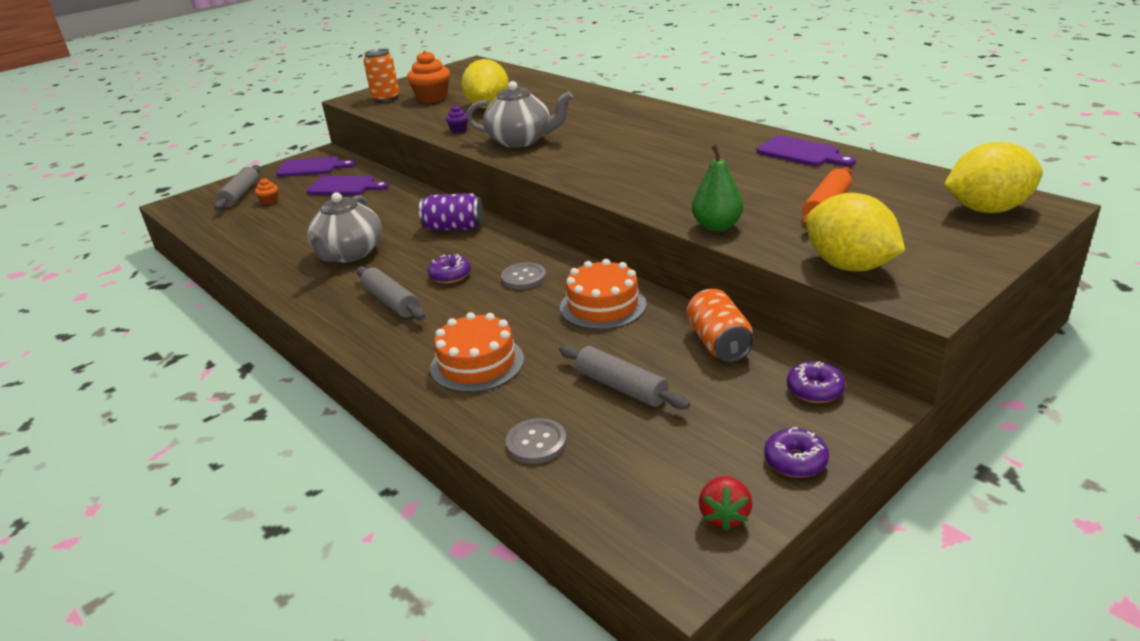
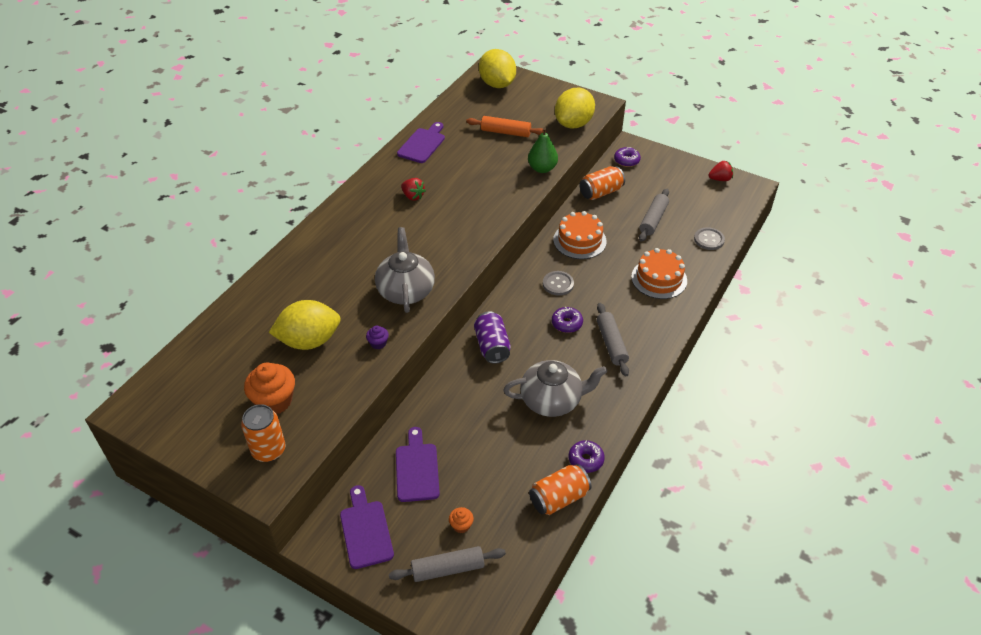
camera: 110 degrees left, 15 degrees up
grey rolling pin [357,266,425,320] -> grey rolling pin turned 45 degrees counterclockwise [597,303,629,376]
purple donut [764,427,829,477] -> purple donut moved to [569,440,605,473]
none -> red strawberry [401,178,426,201]
none -> orange can [529,464,592,515]

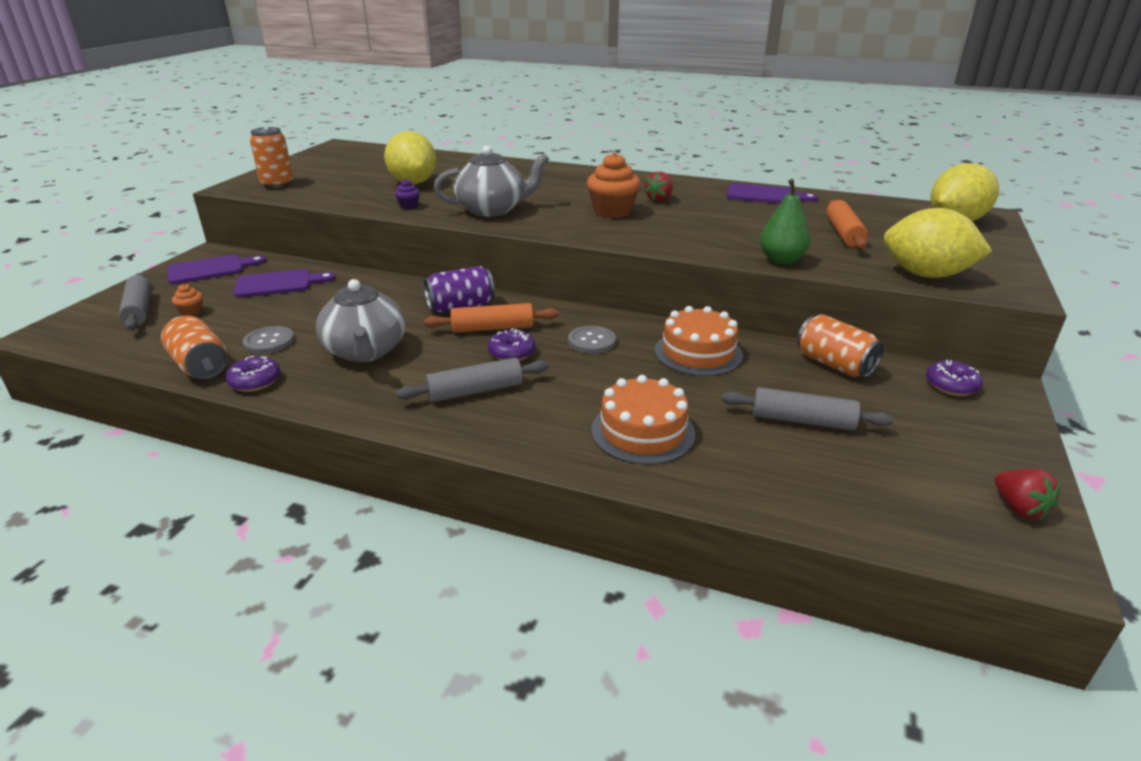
camera: 80 degrees right, 15 degrees down
orange cupcake [244,363,295,414] -> orange cupcake moved to [587,152,641,218]
grey button [694,227,725,250] -> grey button moved to [243,326,294,354]
none -> orange rolling pin [424,303,559,333]

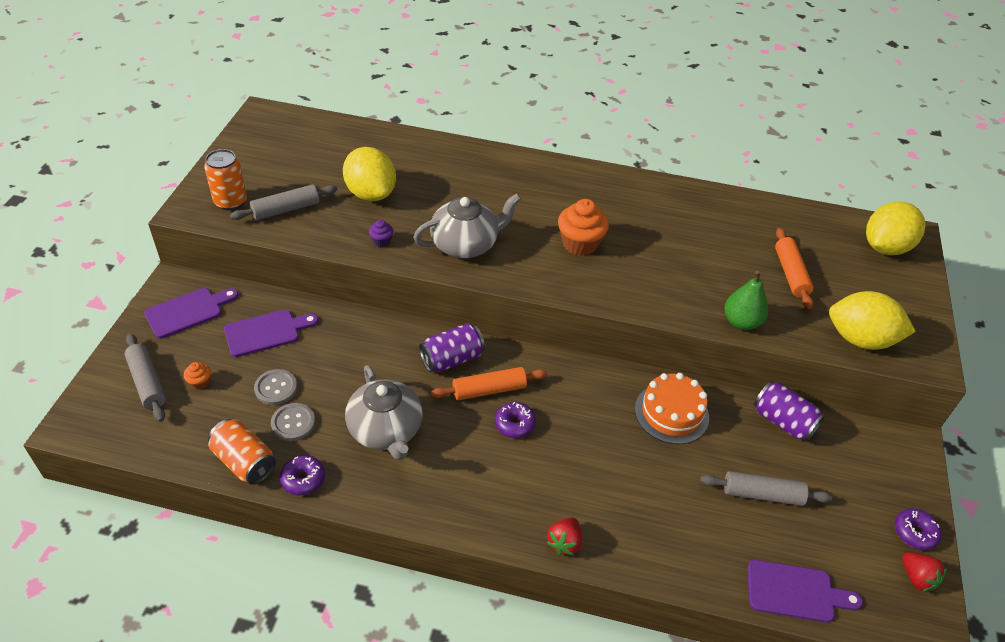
camera: 10 degrees left, 15 degrees up
grey rolling pin [396,358,549,402] -> grey rolling pin moved to [230,184,338,220]
grey button [568,326,616,354] -> grey button moved to [254,369,297,405]
orange cake [591,375,695,465] -> none
red strawberry [644,172,673,201] -> red strawberry moved to [547,517,582,555]
purple cutting board [727,183,818,204] -> purple cutting board moved to [748,560,863,623]
orange can [797,314,884,378] -> purple can [754,382,825,442]
purple donut [926,360,983,396] -> purple donut moved to [895,508,942,550]

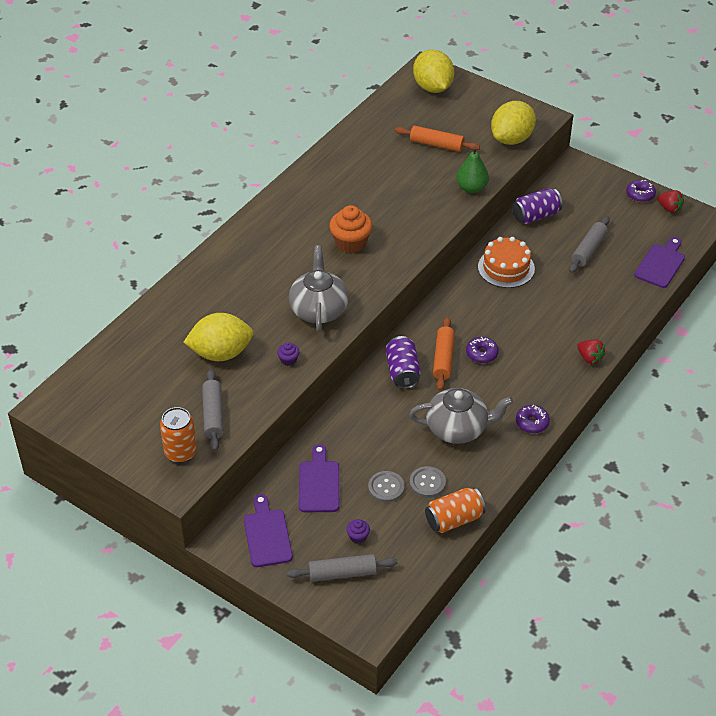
camera: 65 degrees left, 0 degrees up
orange cupcake [184,362,211,390] -> purple cupcake [346,519,370,544]
purple donut [280,455,325,495] -> purple donut moved to [516,405,550,433]
red strawberry [902,552,947,592] -> red strawberry turned 45 degrees clockwise [657,190,684,213]

